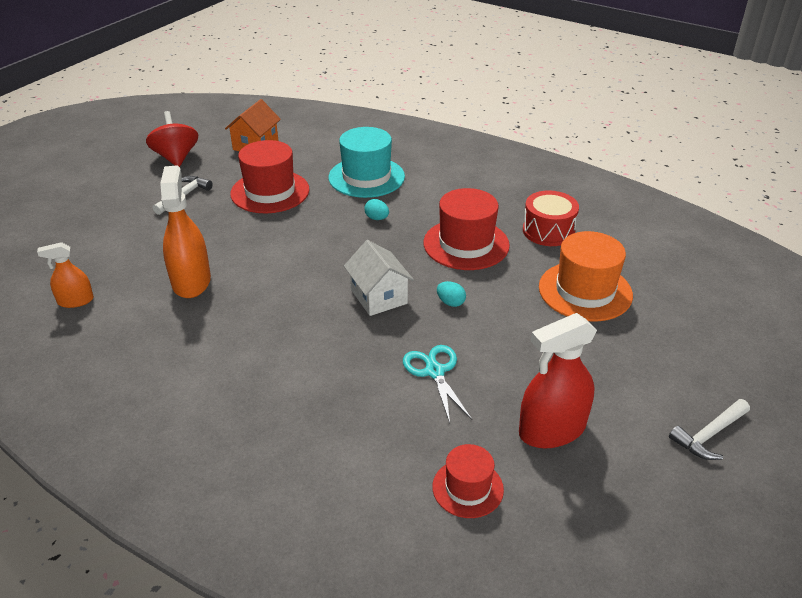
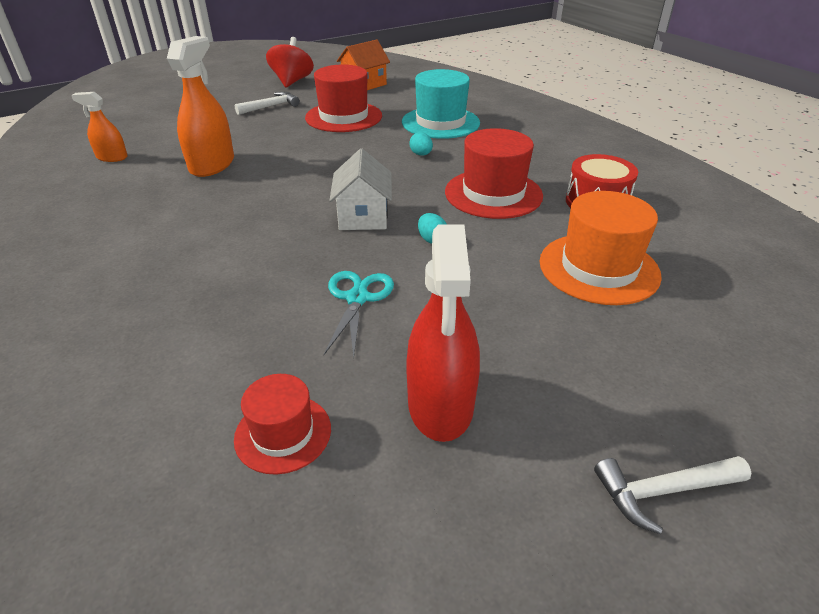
camera: 25 degrees right, 0 degrees up
red spray bottle [519,313,597,449] -> red spray bottle turned 90 degrees counterclockwise [406,225,480,442]

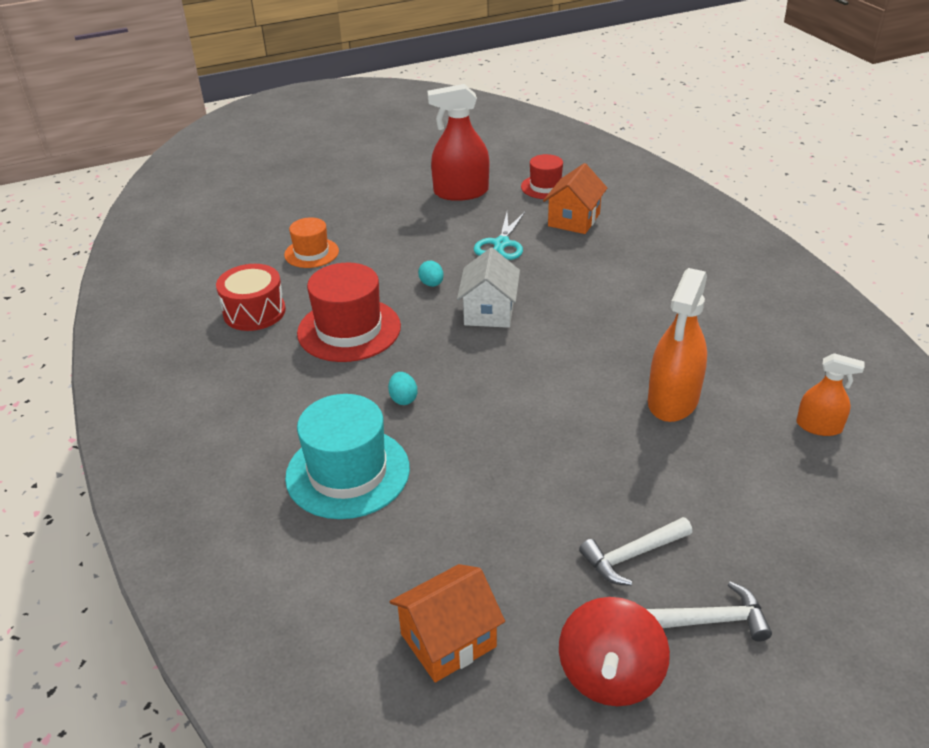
camera: 170 degrees left, 0 degrees up
red hat [305,64,382,132] -> none
red spray bottle [406,225,480,442] -> red spray bottle turned 105 degrees counterclockwise [427,84,489,201]
orange hat [539,191,662,305] -> orange hat [284,217,339,268], size x0.59
white hammer [594,456,751,534] -> white hammer moved to [647,581,772,642]
none -> orange house [543,163,607,234]

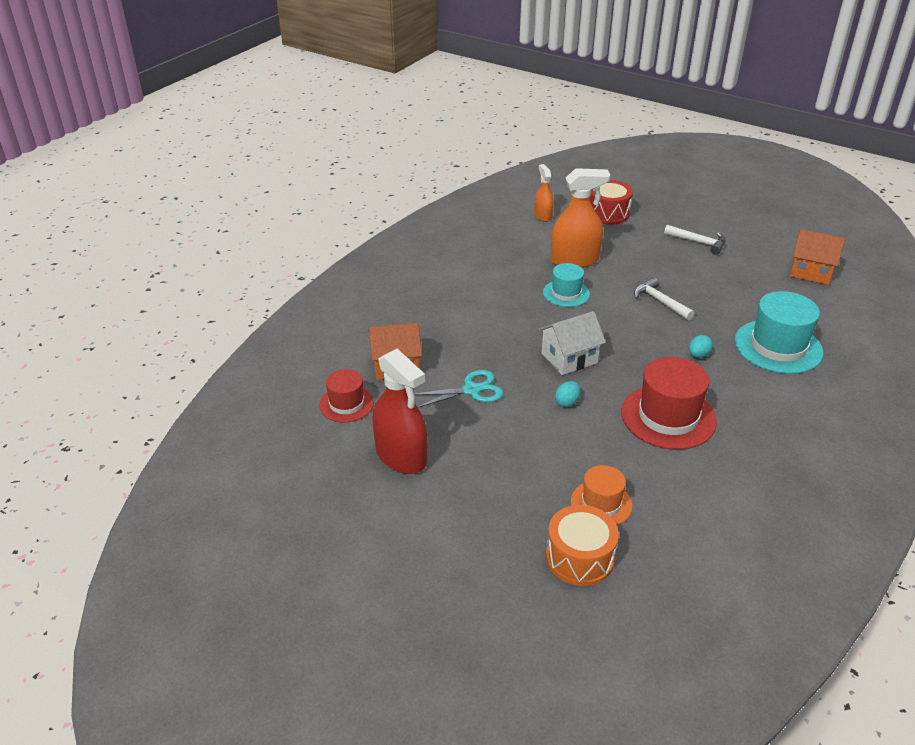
camera: 125 degrees left, 0 degrees up
red drum [216,264,286,331] -> red drum moved to [590,180,633,225]
red spinning top [559,597,670,706] -> none
white hammer [647,581,772,642] -> white hammer moved to [634,277,695,320]
none -> turquoise hat [543,263,590,307]
none -> orange drum [546,505,619,586]

